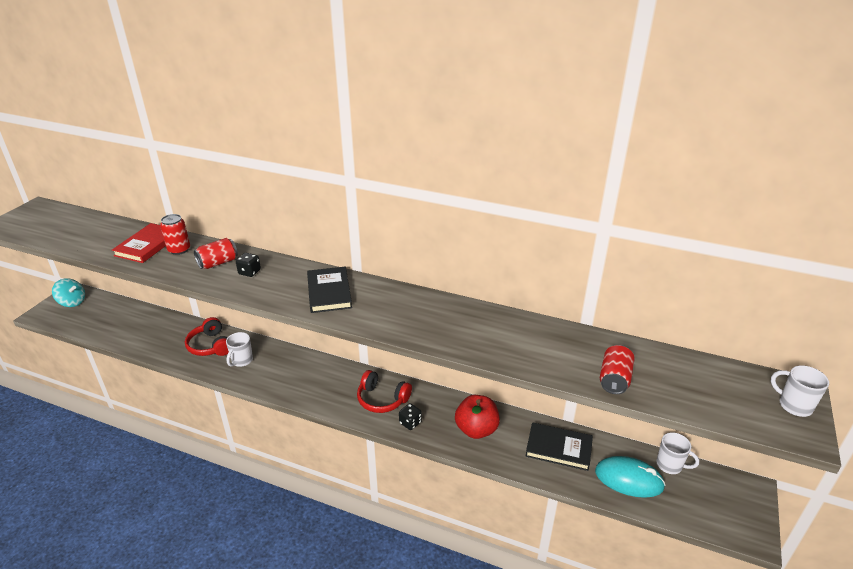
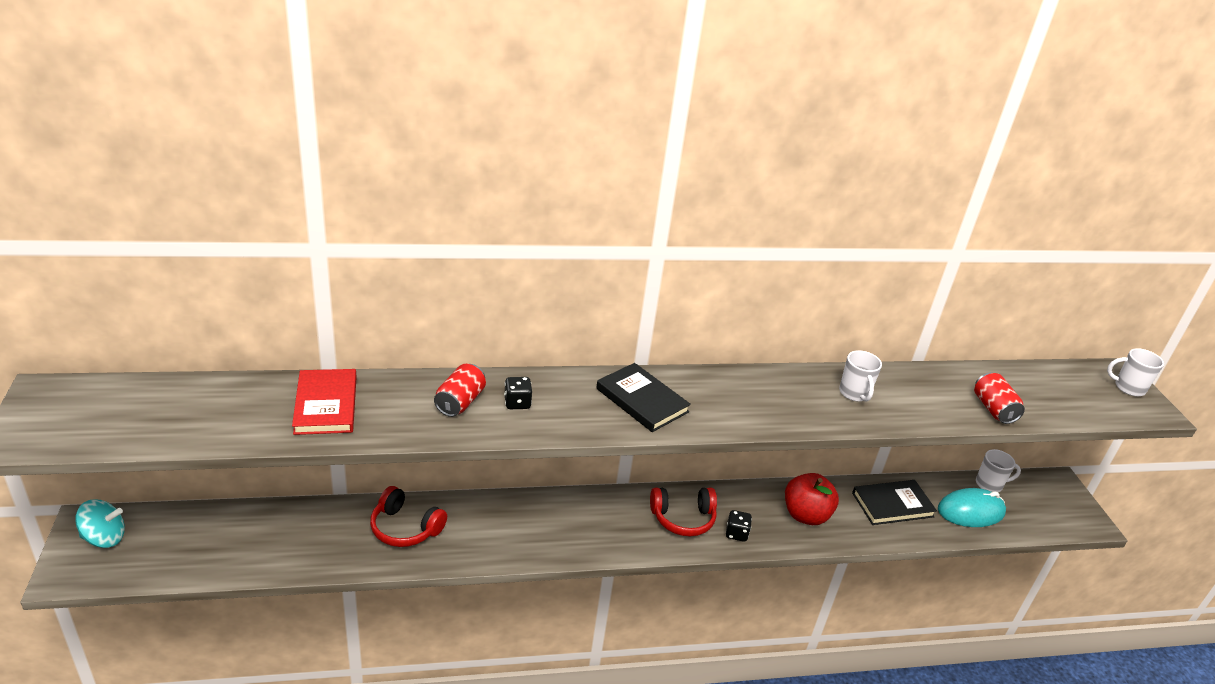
camera: 35 degrees left, 0 degrees up
red can [160,214,190,255] -> none
white mug [226,332,253,367] -> white mug moved to [839,350,882,402]

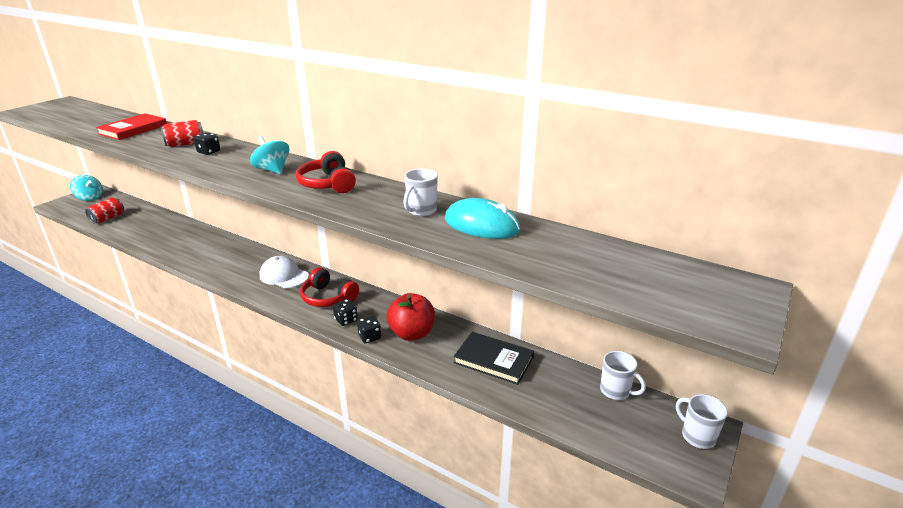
camera: 45 degrees right, 5 degrees down
red headphones [370,486,447,547] -> red headphones moved to [296,151,356,193]
black book [596,363,691,432] -> turquoise spinning top [250,136,290,174]
turquoise mouse [938,488,1006,527] -> turquoise mouse moved to [445,198,520,239]
red can [974,373,1025,424] -> red can moved to [85,197,124,224]
white mug [1107,348,1164,396] -> white mug moved to [676,394,728,449]
none -> white cap [260,256,309,288]
none -> black dice [357,316,381,343]

